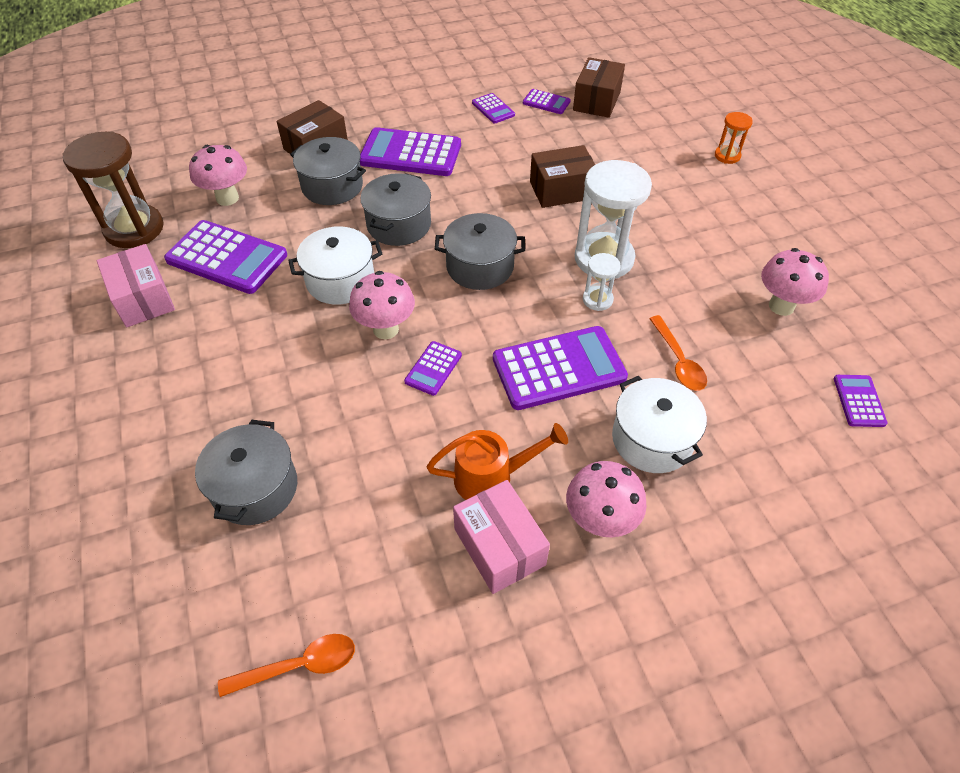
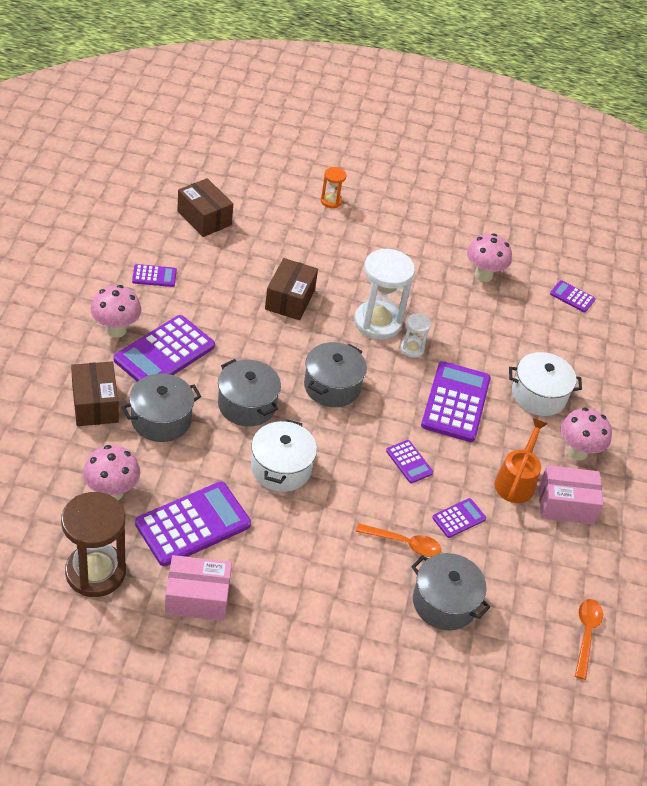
camera: 65 degrees left, 5 degrees down
pink mushroom [349,271,415,339] -> pink mushroom moved to [91,285,141,338]
purple calculator [523,89,571,114] -> purple calculator moved to [432,498,486,538]
orange spoon [649,315,707,391] -> orange spoon moved to [356,523,441,557]

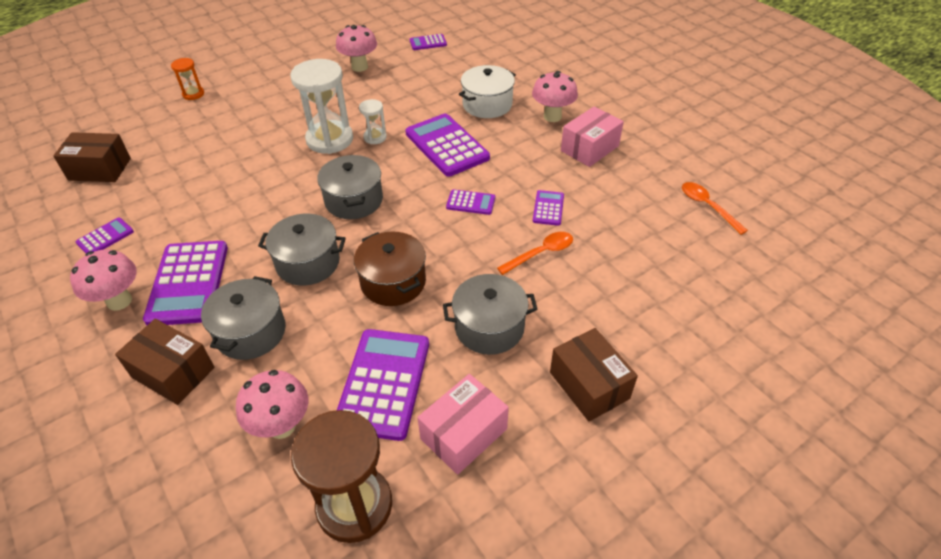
camera: 40 degrees left, 0 degrees up
white pot [251,419,317,492] -> brown pot [354,231,426,306]
brown box [265,258,318,320] -> brown box moved to [550,328,638,422]
grey pot [411,553,490,631] -> grey pot moved to [443,274,538,355]
orange watering can [495,418,547,503] -> none

